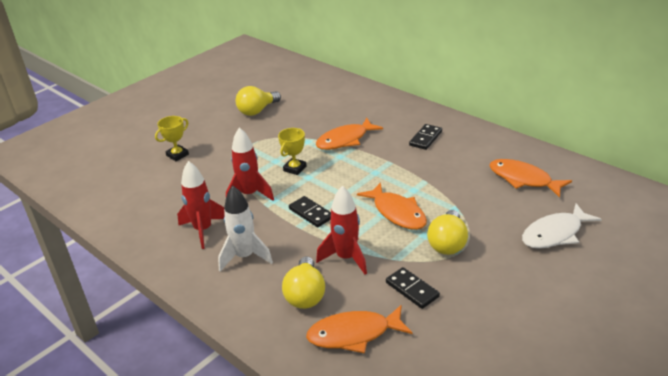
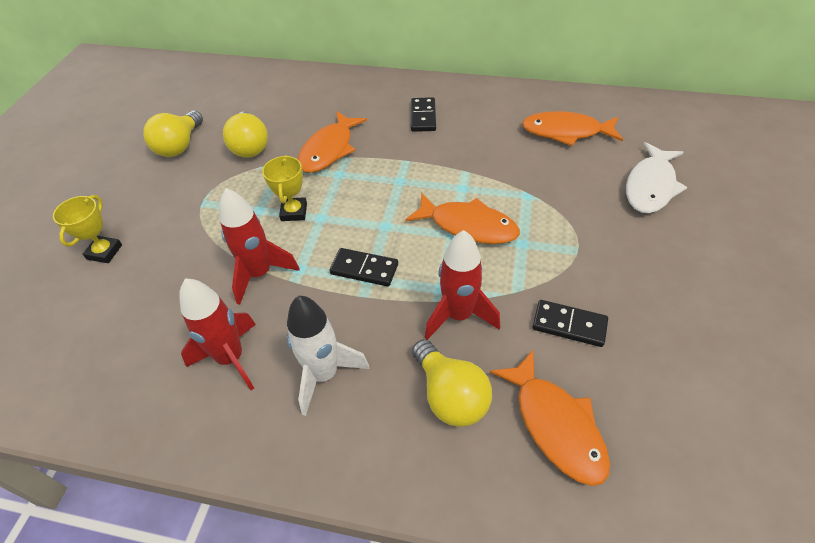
camera: 30 degrees left, 15 degrees up
orange fish [306,305,413,353] -> orange fish turned 75 degrees counterclockwise [490,350,610,486]
yellow light bulb [427,210,468,255] -> yellow light bulb moved to [223,111,268,158]

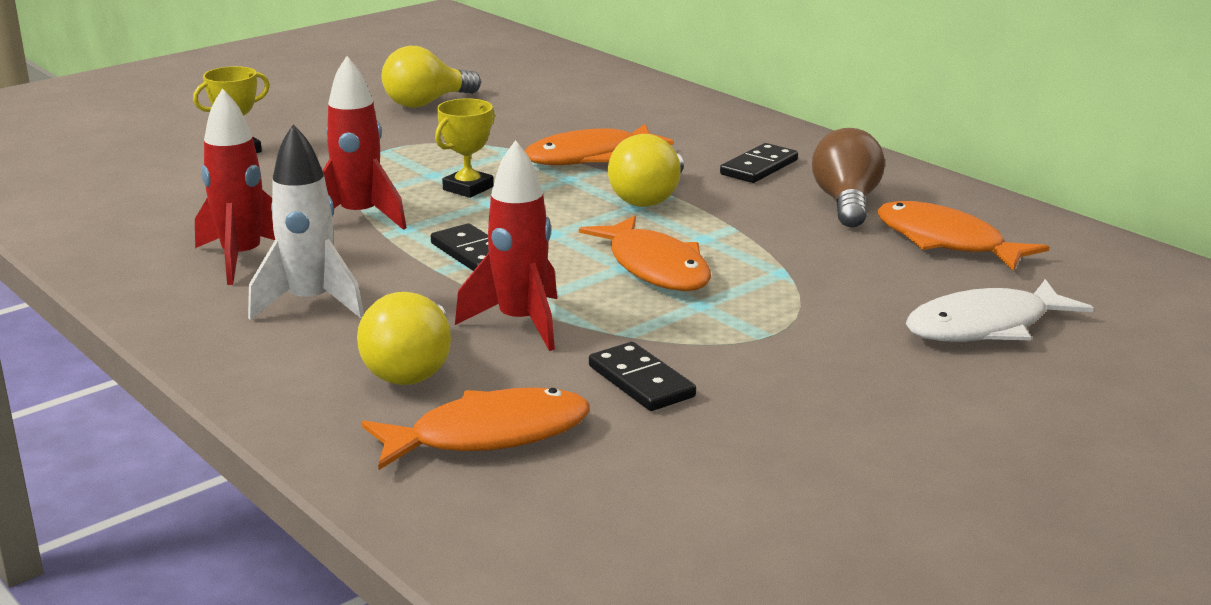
camera: 35 degrees right, 25 degrees down
yellow light bulb [223,111,268,158] -> yellow light bulb moved to [608,134,684,207]
orange fish [490,350,610,486] -> orange fish turned 120 degrees counterclockwise [361,387,590,470]
none -> brown light bulb [812,128,885,227]

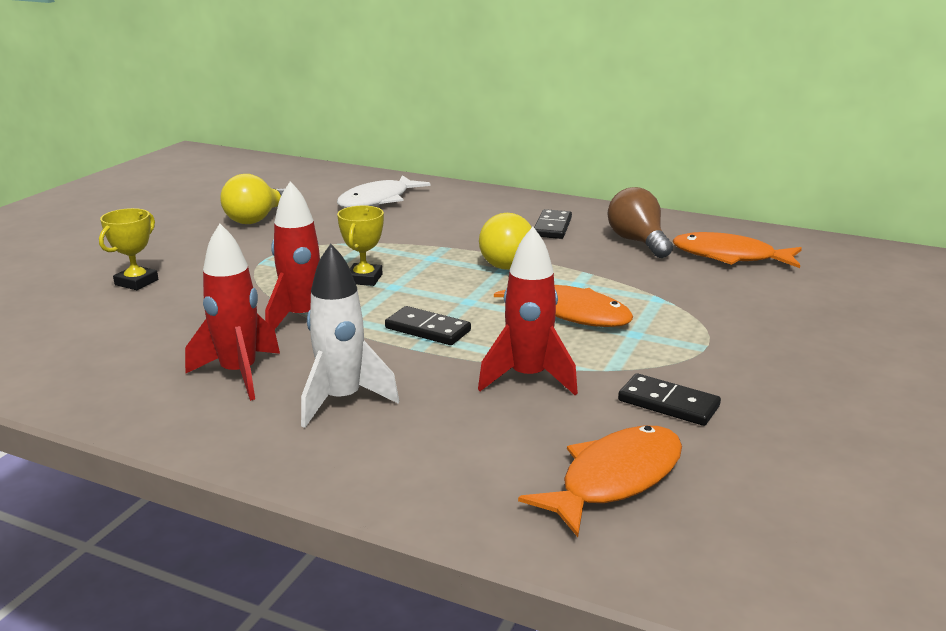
camera: 25 degrees left, 0 degrees up
yellow light bulb [357,292,451,385] -> none
orange fish [525,124,674,165] -> none
white fish [906,279,1094,342] -> white fish moved to [337,175,430,208]

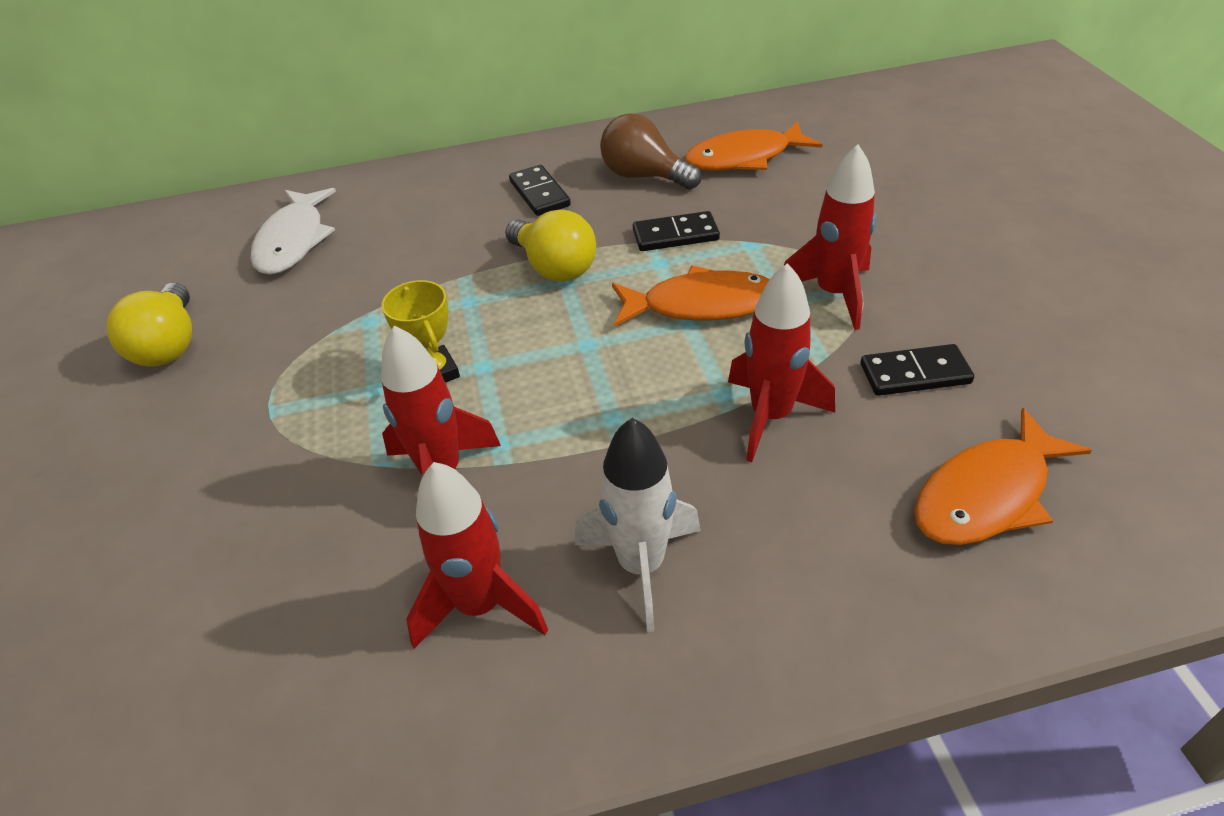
camera: 35 degrees left, 20 degrees up
yellow trophy [99,208,158,290] -> none
black domino [385,306,471,345] -> black domino moved to [633,211,720,251]
orange fish [518,426,682,537] -> orange fish turned 135 degrees counterclockwise [914,408,1092,545]
none -> red rocket [784,144,876,330]

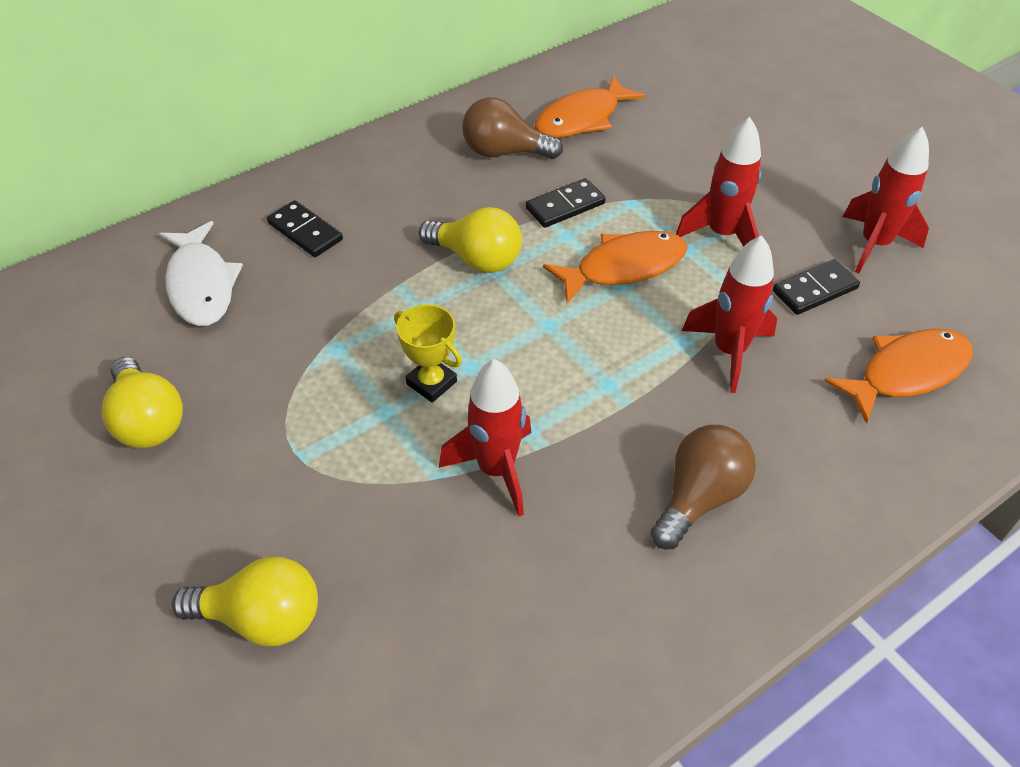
camera: 25 degrees left, 5 degrees up
red rocket [406,462,548,649] -> red rocket moved to [843,127,929,273]
black domino [509,165,571,216] -> black domino moved to [267,200,343,257]
white rocket [574,418,701,632] -> brown light bulb [651,425,756,549]
orange fish [914,408,1092,545] -> orange fish turned 150 degrees counterclockwise [824,329,973,424]
none -> yellow light bulb [172,557,318,647]

